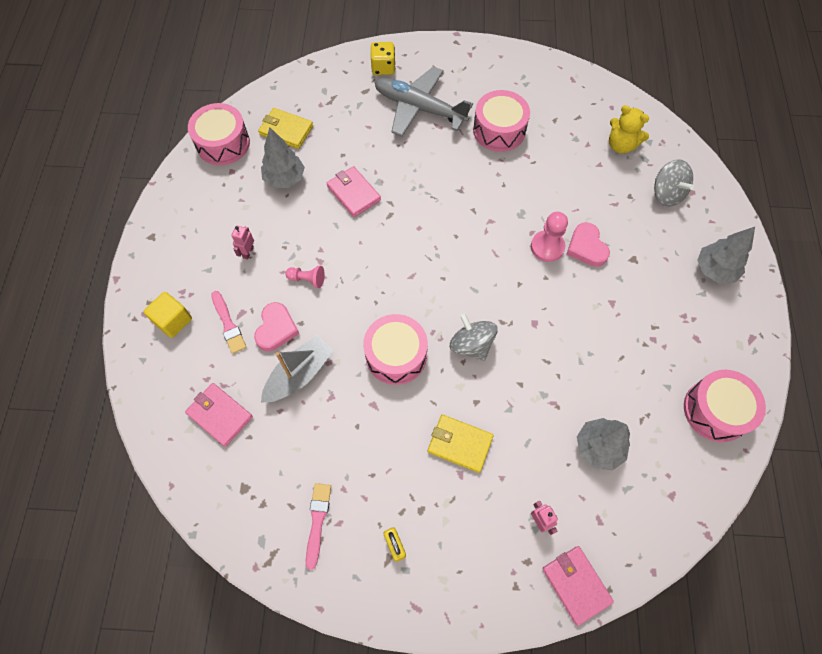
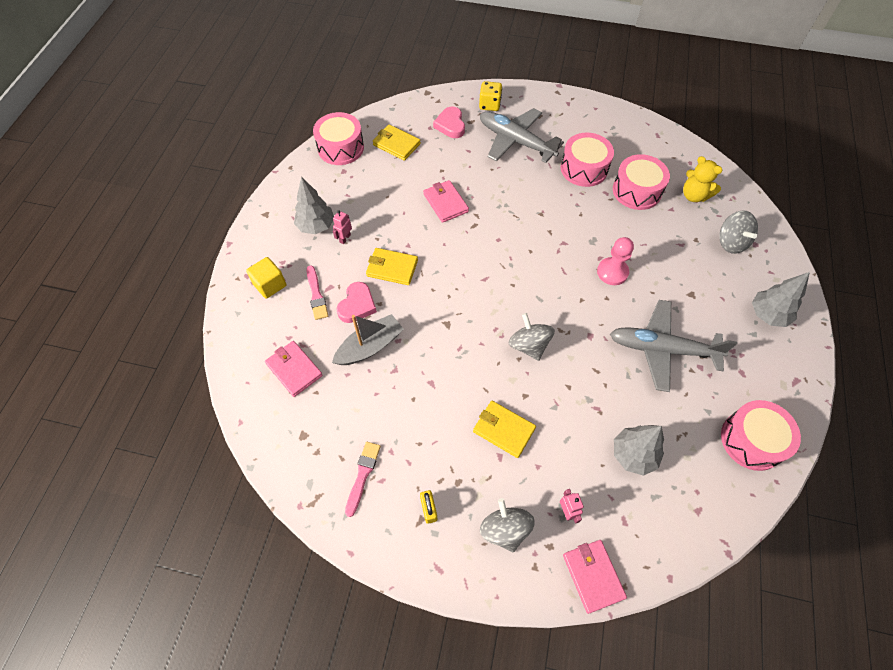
camera: 10 degrees right, 5 degrees down
grey tree [261,127,305,188] -> grey tree moved to [294,177,334,234]
pink pawn [285,266,325,288] -> yellow wallet [366,248,418,285]
pink drum [363,314,428,385] -> pink drum moved to [613,154,670,210]
pink heart [567,222,610,267] -> pink heart moved to [433,107,465,138]
none -> grey spinning top [480,498,535,552]
none -> grey plane [610,300,737,392]

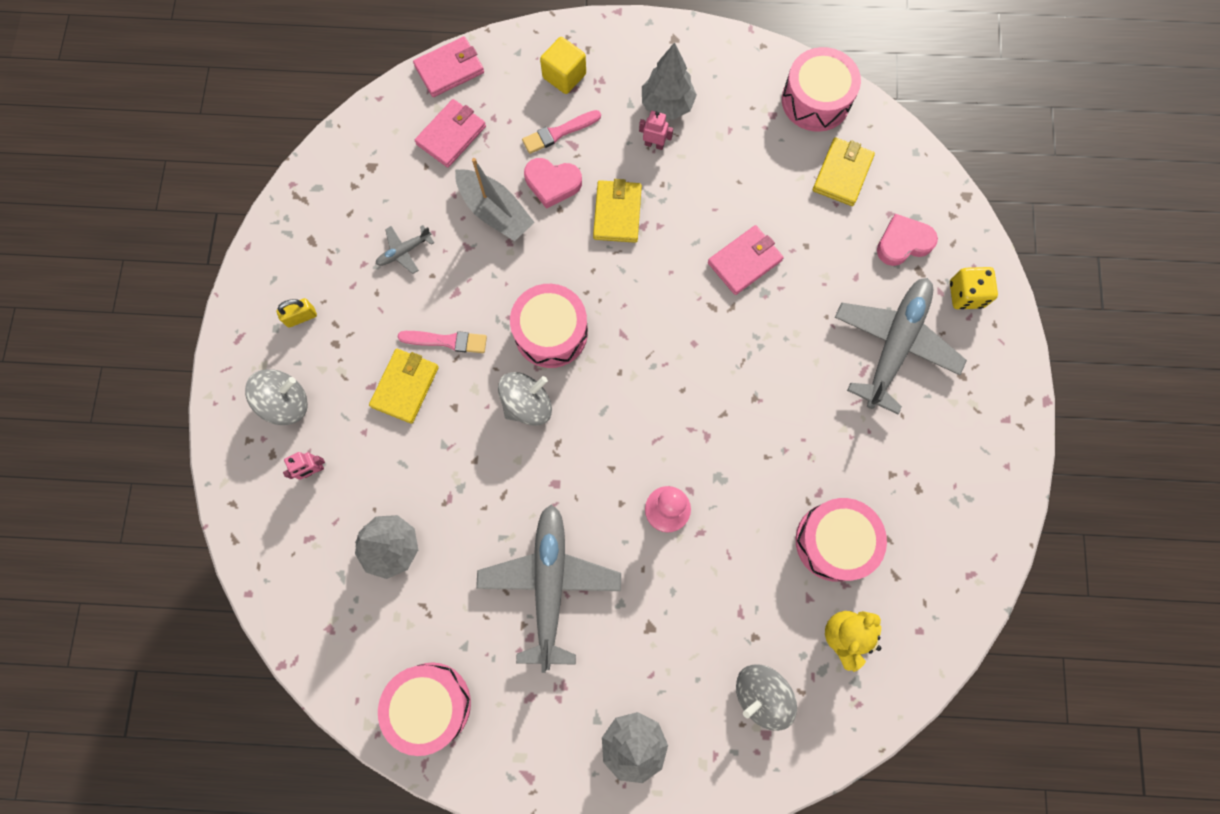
camera: 80 degrees right, 15 degrees up
pink brush [345,442,381,517] -> pink brush moved to [398,331,487,353]
pink drum [561,133,614,187] -> pink drum moved to [510,284,588,368]
pink wallet [563,540,627,614] -> pink wallet moved to [413,37,484,97]
none -> grey plane [376,225,434,274]

